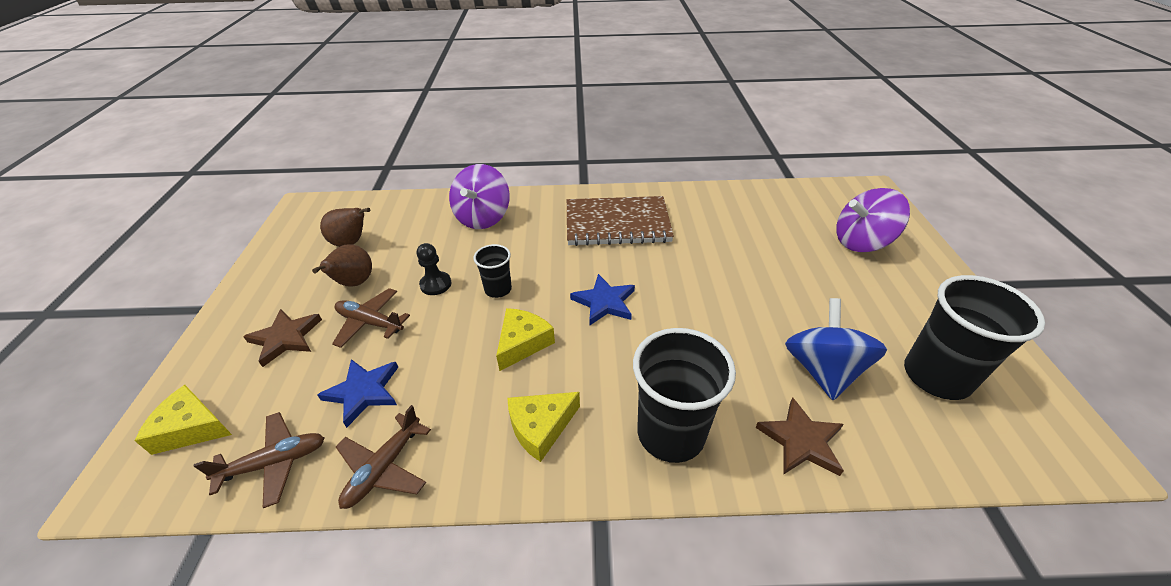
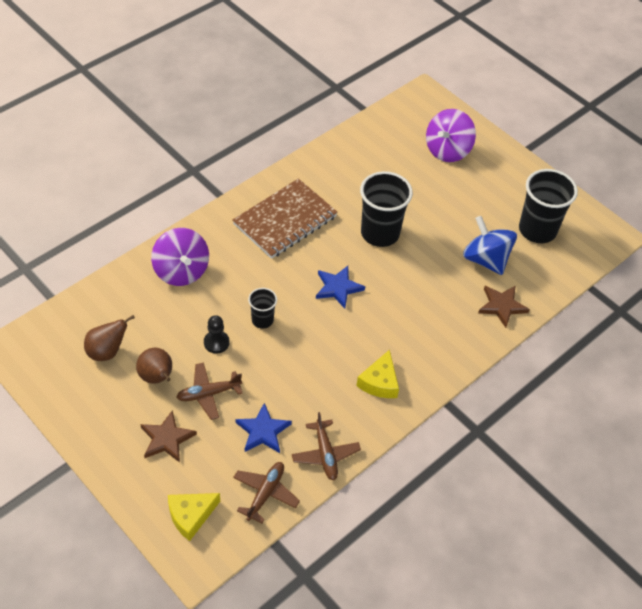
camera: 45 degrees left, 10 degrees up
yellow cheese [496,308,555,371] -> none
black cup [633,328,736,463] -> black cup moved to [360,171,413,247]

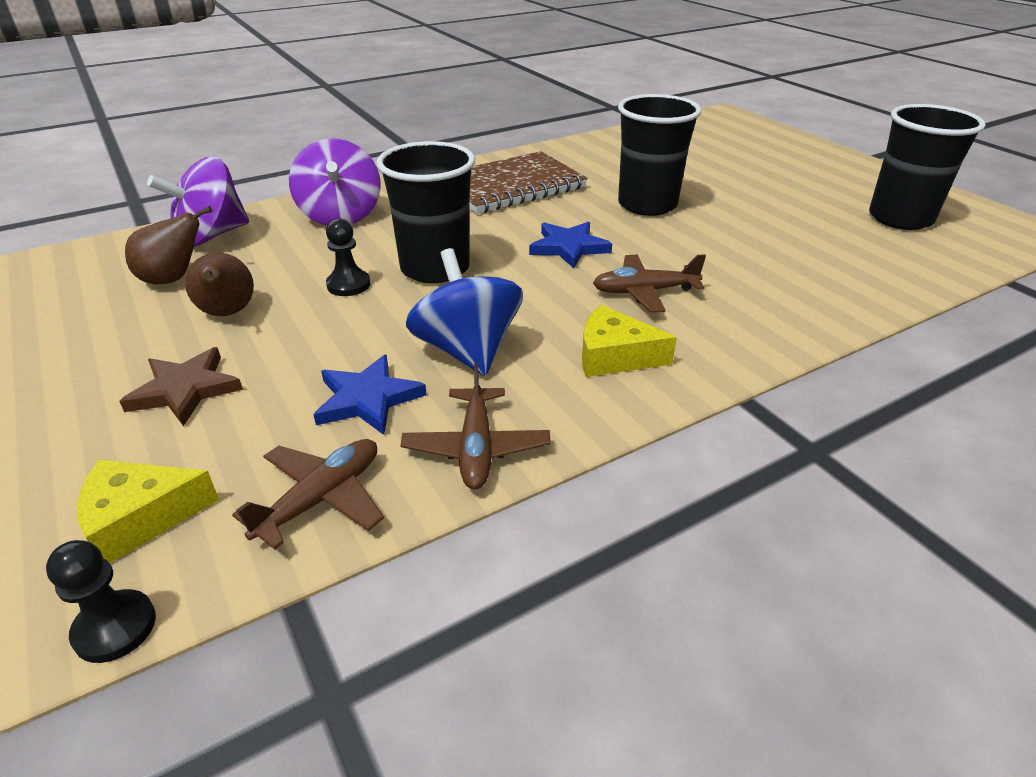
camera: 15 degrees right, 15 degrees down
brown plane [176,362,243,420] -> brown plane moved to [593,254,706,313]
black cup [248,288,277,328] -> black cup [377,141,475,283], size x1.91
yellow cheese [356,350,399,398] -> yellow cheese turned 75 degrees clockwise [582,305,677,377]
purple spinning top [426,109,476,162] -> purple spinning top moved to [147,157,249,246]
blue spinning top [463,216,517,275] -> blue spinning top moved to [406,248,523,376]
brown star [478,286,530,328] -> none
none -> black pawn [46,540,156,663]

